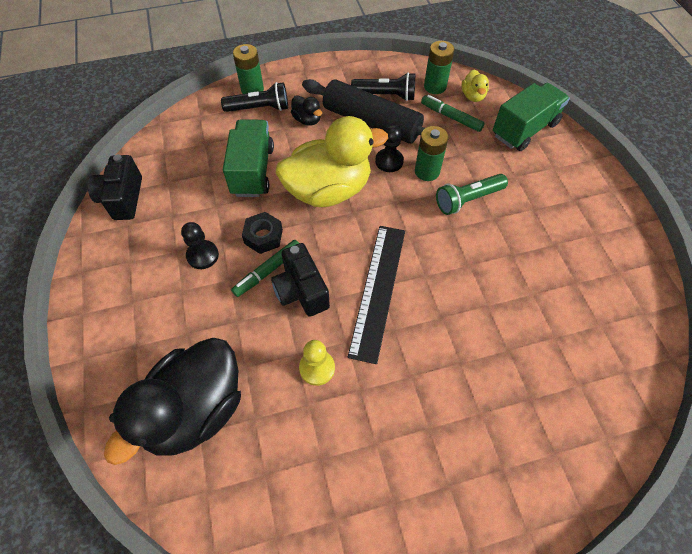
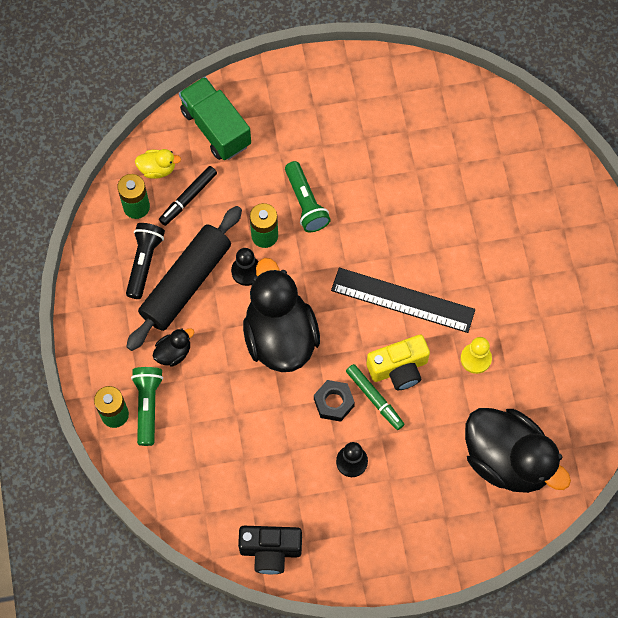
camera: 85 degrees left, 10 degrees up
black flashlight [221,82,288,112] -> green flashlight [131,367,163,446]
green truck [223,119,274,197] -> none
black camera [271,243,330,317] -> yellow camera [366,334,430,390]
yellow duck [276,116,388,207] -> black duck [243,258,320,372]
green marker [421,95,485,132] -> black marker [159,166,217,226]

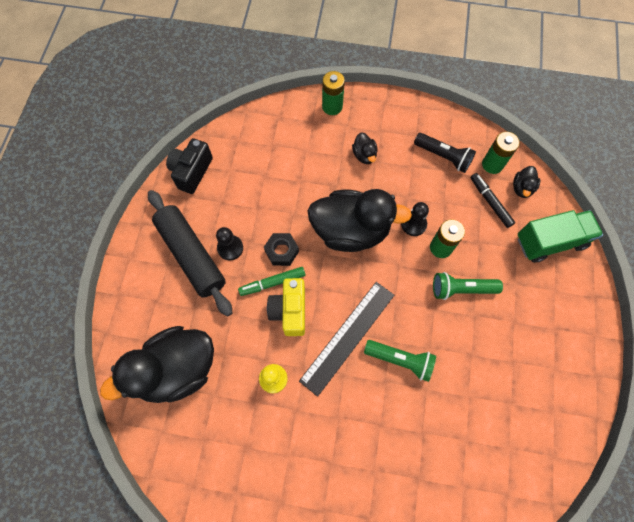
camera: 110 degrees right, 0 degrees up
black rolling pin [126,206,242,351] -> black rolling pin moved to [148,190,232,316]
green flashlight [131,367,163,446] -> green flashlight moved to [364,340,436,382]
yellow duck [135,149,181,179] -> black duck [513,166,540,198]

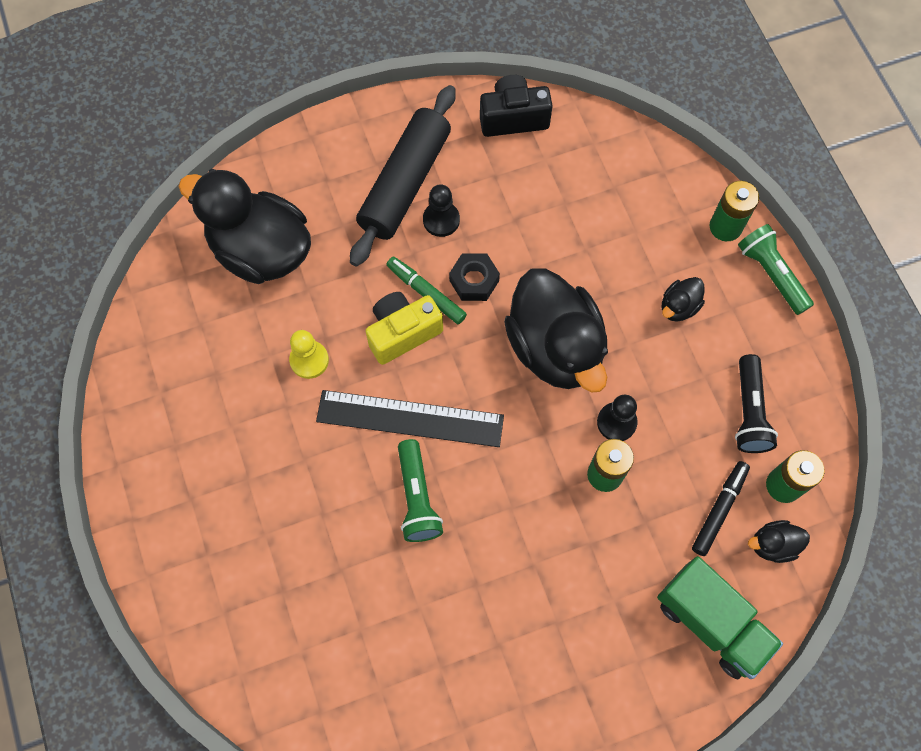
camera: 60 degrees right, 0 degrees up
green flashlight [433,272,503,300] -> green flashlight moved to [738,224,814,315]

